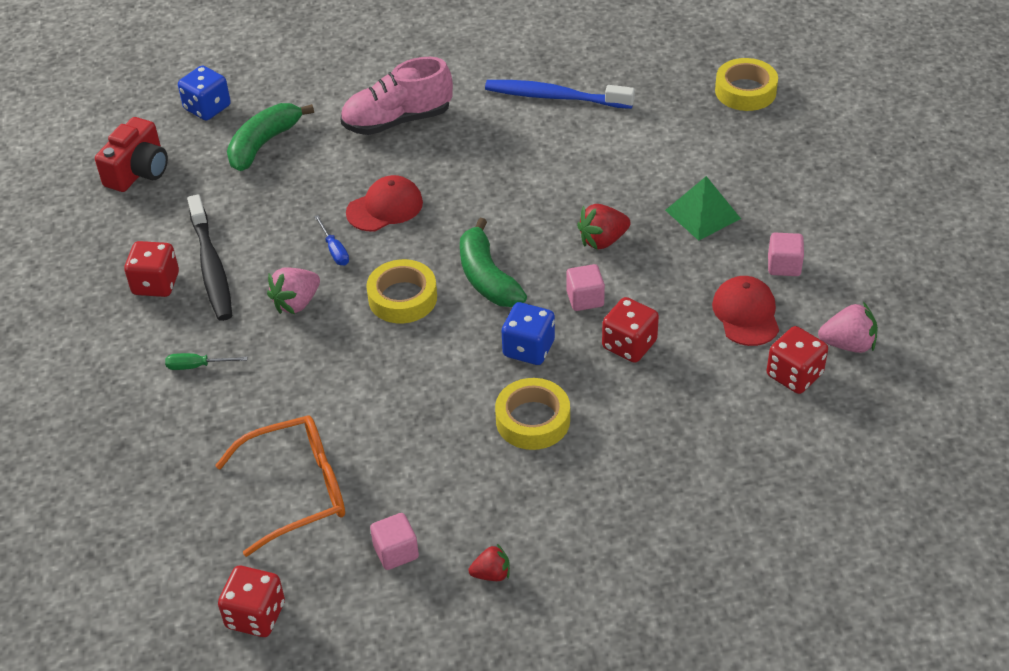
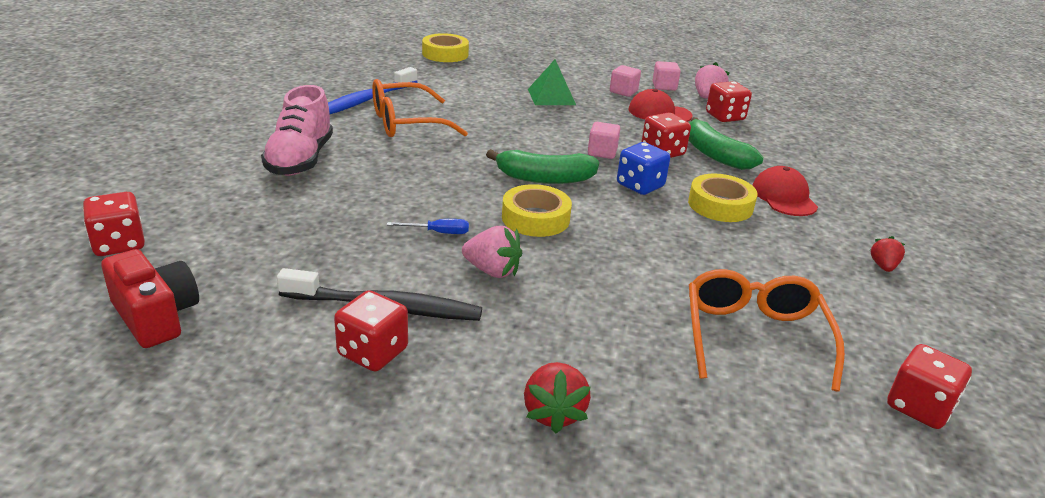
camera: 70 degrees left, 15 degrees down
green screwdriver [165,353,247,370] -> none
blue dice [178,66,231,121] -> red dice [83,192,145,256]
green banana [227,103,314,171] -> green banana moved to [689,117,764,170]
pink strawberry [267,267,320,314] -> pink strawberry turned 45 degrees counterclockwise [462,226,522,278]
red cap [346,175,423,231] -> red cap moved to [752,166,818,216]
pink cube [370,513,419,570] -> pink cube moved to [652,61,681,91]
red strawberry [577,204,631,250] -> red strawberry moved to [524,362,591,433]
none -> orange glasses [372,79,468,137]

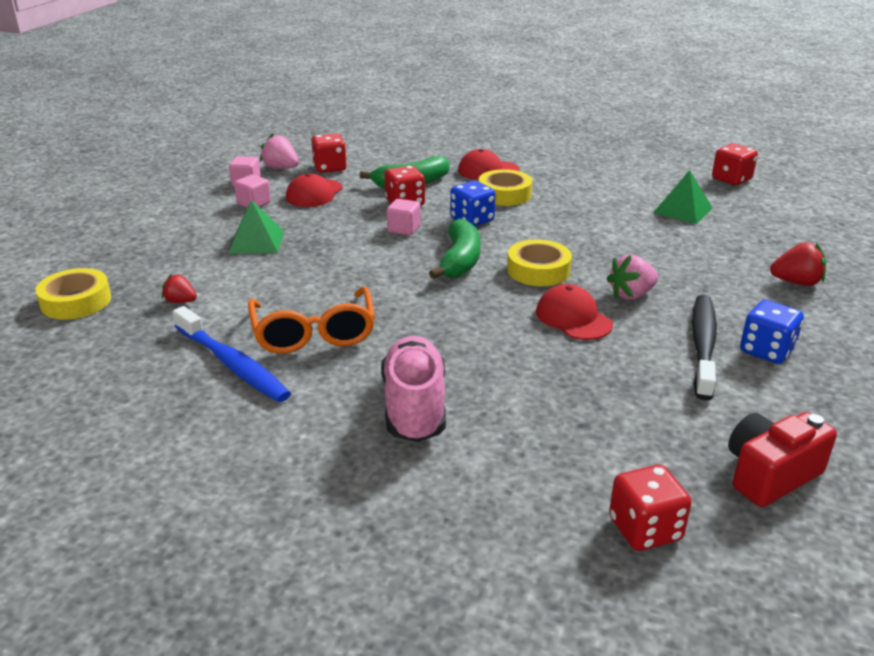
camera: 80 degrees left, 0 degrees up
pink shoe [261,85,333,176] -> pink shoe turned 105 degrees counterclockwise [381,336,446,442]
red dice [334,290,408,371] -> blue dice [740,300,804,364]
blue screwdriver [387,219,469,234] -> red cap [536,284,613,340]
pink strawberry [462,226,522,278] -> pink strawberry turned 150 degrees counterclockwise [606,255,658,300]
orange glasses [689,269,845,391] -> green pyramid [653,170,712,224]
red strawberry [871,236,905,272] -> red strawberry moved to [162,274,197,303]

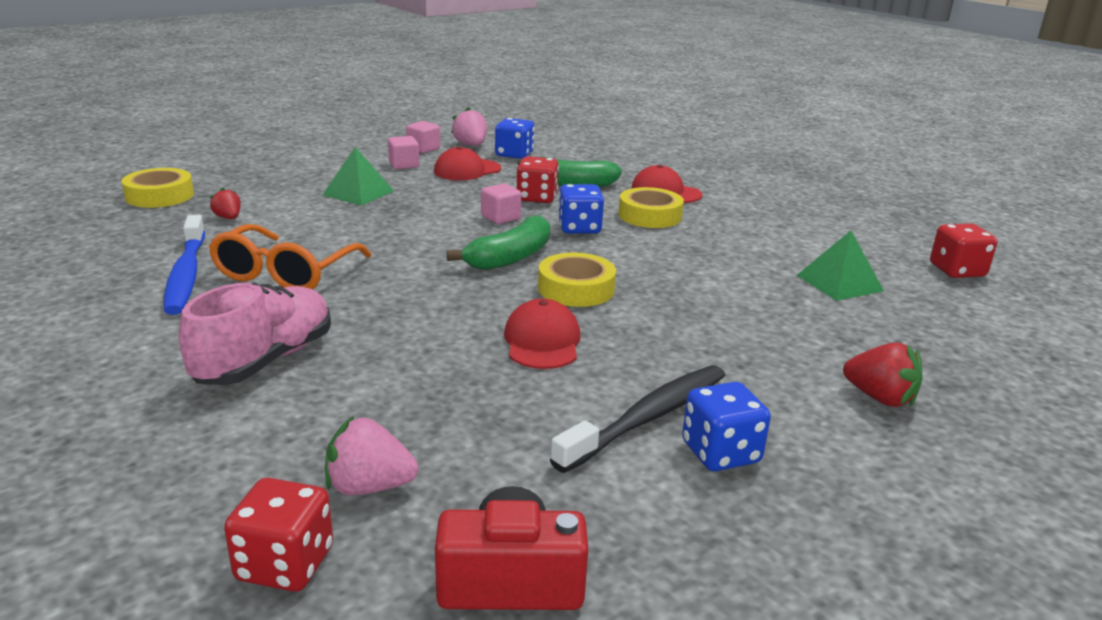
camera: 30 degrees right, 5 degrees down
red dice [311,133,347,173] -> blue dice [495,118,534,159]
pink strawberry [606,255,658,300] -> pink strawberry moved to [325,416,418,496]

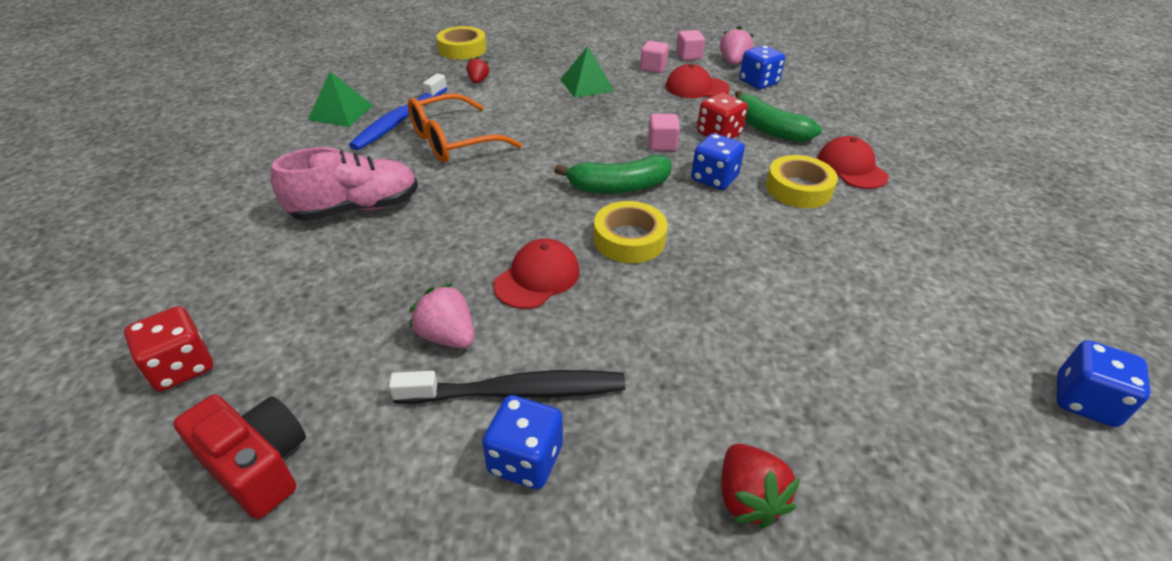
camera: 40 degrees right, 15 degrees up
pink strawberry [325,416,418,496] -> pink strawberry moved to [409,283,475,348]
green pyramid [797,231,884,301] -> green pyramid moved to [308,71,373,127]
red dice [930,223,997,278] -> blue dice [1057,340,1151,427]

